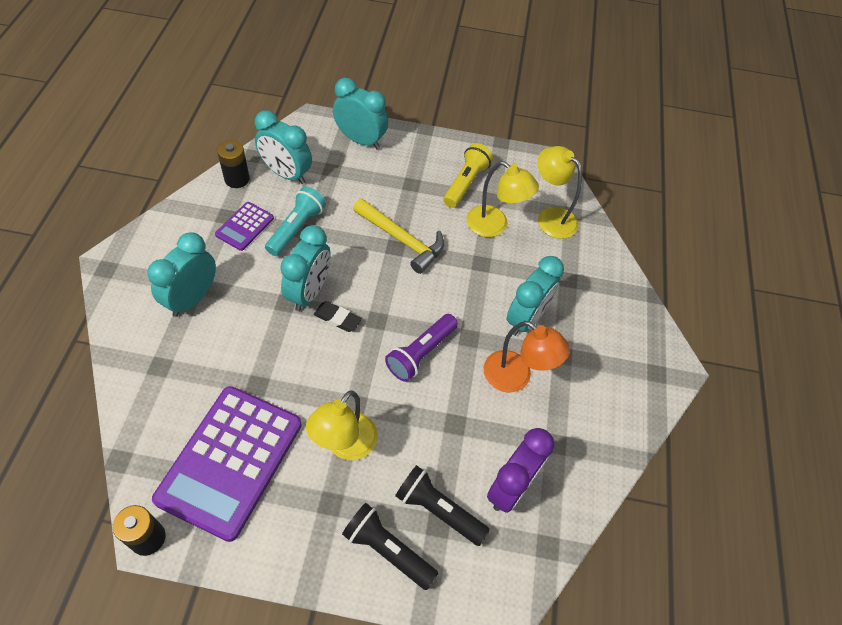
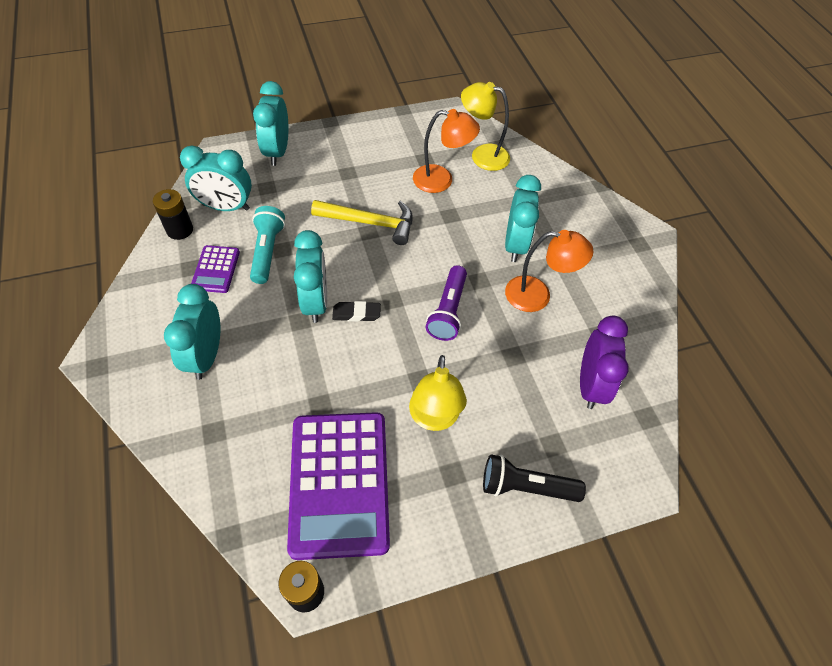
camera: 25 degrees left, 0 degrees up
turquoise clock [333,78,388,149] -> turquoise clock turned 90 degrees counterclockwise [253,81,288,166]
black flashlight [395,465,490,546] -> none
yellow flashlight [443,143,493,208] -> none
yellow lamp [466,161,539,237] -> orange lamp [413,109,480,193]

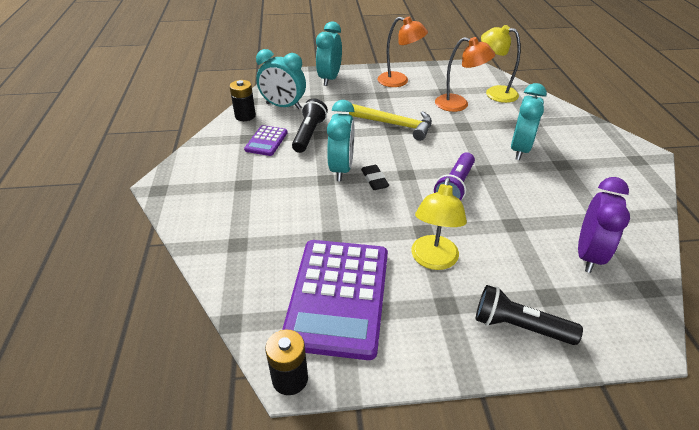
camera: 15 degrees right, 15 degrees down
turquoise clock [164,284,220,380] -> none
turquoise flashlight [250,206,285,284] -> black flashlight [292,99,328,153]
black eraser [332,301,381,322] -> black eraser turned 60 degrees clockwise [361,165,389,190]
orange lamp [505,230,594,312] -> orange lamp moved to [378,16,428,87]

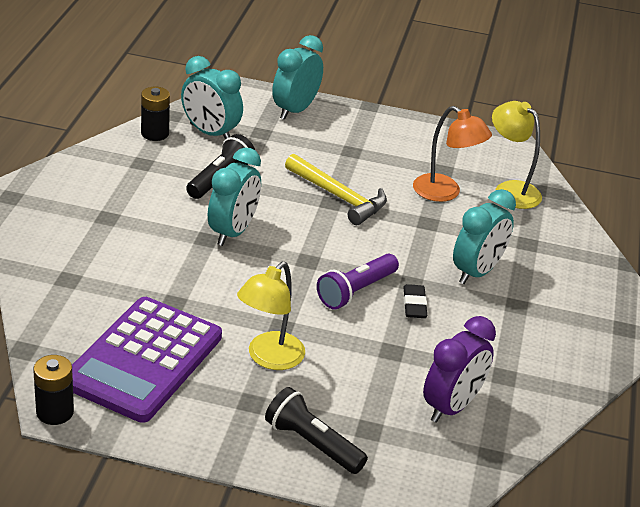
camera: 15 degrees right, 5 degrees down
purple calculator [244,125,288,156] -> none
black eraser [361,165,389,190] -> black eraser moved to [404,284,427,318]
orange lamp [378,16,428,87] -> none

